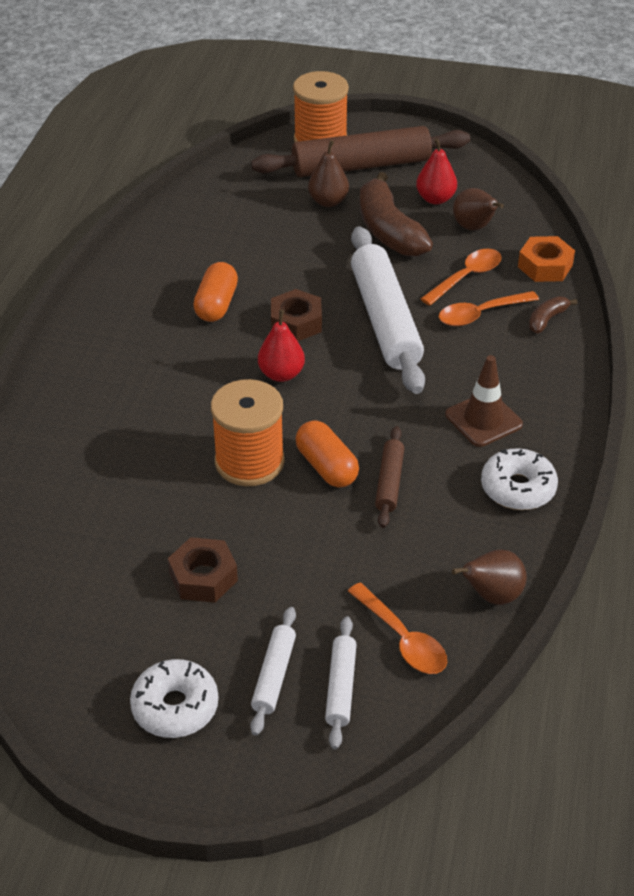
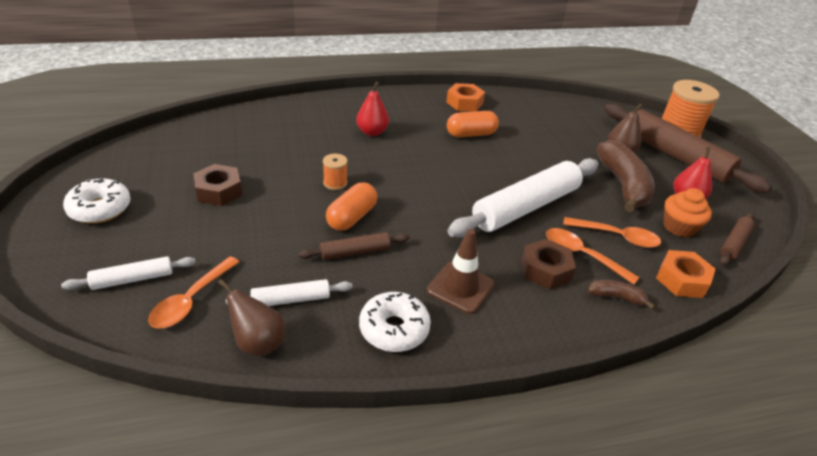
camera: 60 degrees right, 5 degrees down
orange spool [211,379,285,486] -> orange spool [323,154,348,190], size x0.47
white rolling pin [250,607,296,736] -> white rolling pin moved to [226,279,353,306]
red pear [258,310,305,382] -> red pear moved to [356,82,389,136]
brown nut [271,289,322,341] -> brown nut moved to [521,239,576,289]
brown banana [360,172,433,256] -> brown banana turned 135 degrees clockwise [597,140,655,213]
brown pear [453,188,504,230] -> orange cupcake [663,188,712,237]
none -> orange nut [446,83,485,112]
none -> brown rolling pin [720,212,755,266]

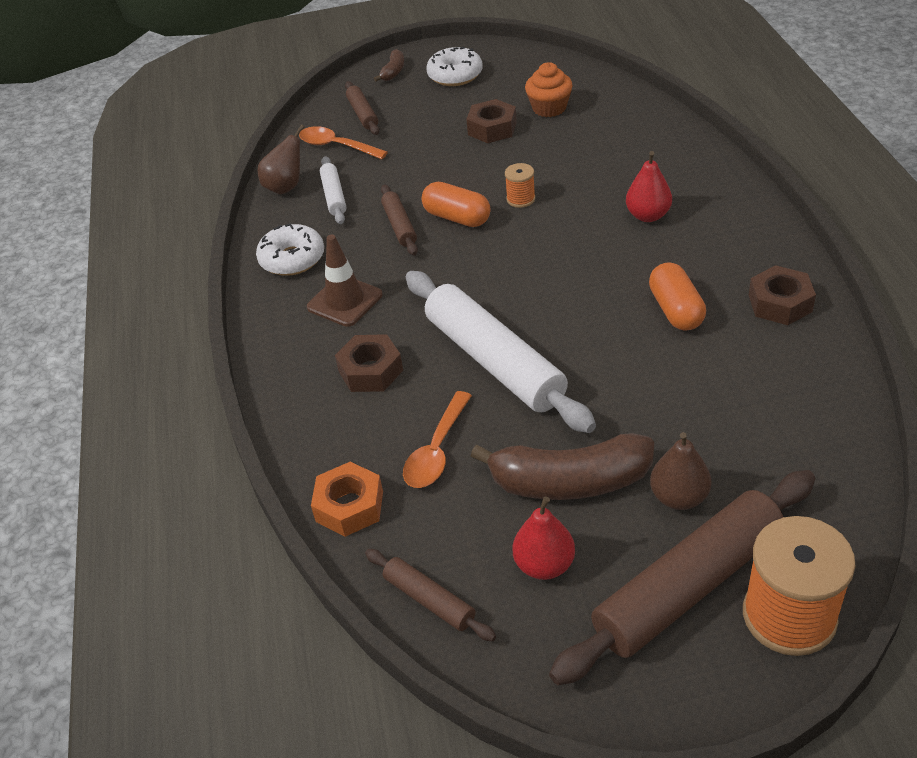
camera: 100 degrees right, 5 degrees up
white rolling pin [61,256,196,290] -> brown rolling pin [345,81,380,135]
orange nut [446,83,485,112] -> brown nut [749,265,816,325]
orange spoon [546,228,640,285] -> none
brown banana [588,280,655,310] -> brown banana moved to [374,49,404,81]
orange cupcake [663,188,712,237] -> orange cupcake moved to [525,62,573,117]

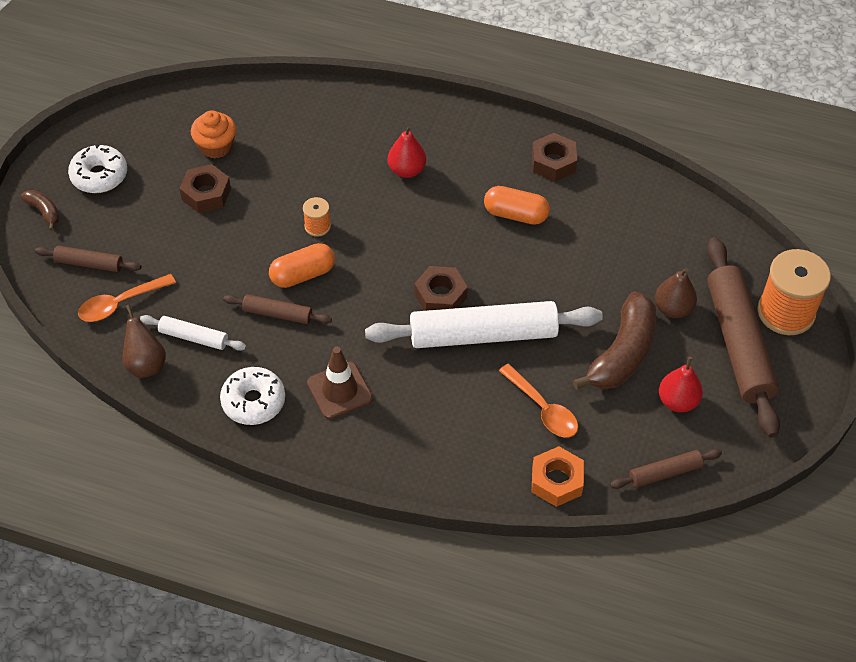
camera: 65 degrees left, 10 degrees up
brown nut [335,334,403,392] -> brown nut moved to [415,266,468,311]

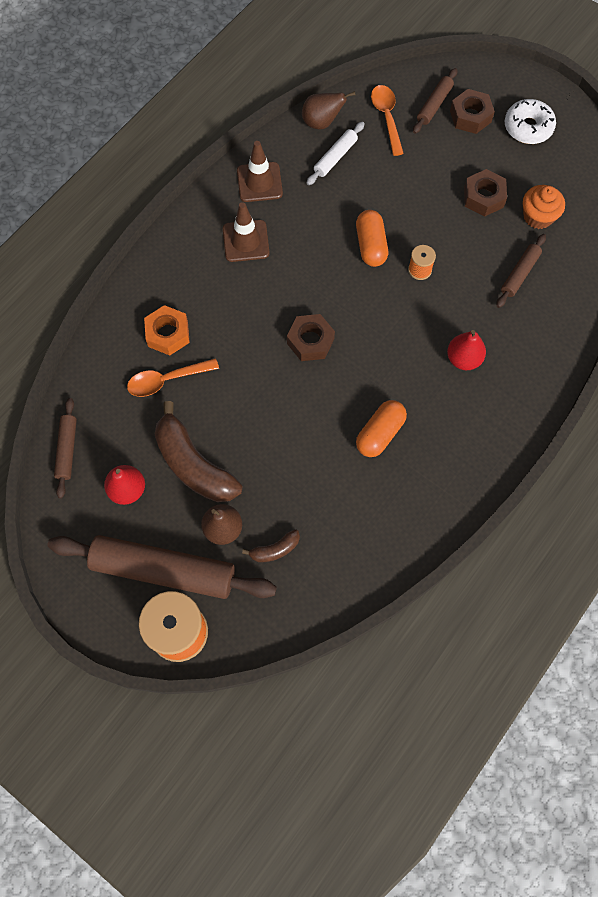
camera: 110 degrees right, 15 degrees up
brown banana [20,190,60,231] -> brown banana moved to [242,529,300,562]
white donut [220,367,285,425] -> brown traffic cone [237,141,283,202]
brown rolling pin [223,294,332,324] -> brown rolling pin moved to [496,234,546,308]
white rolling pin [365,301,603,348] -> none
brown nut [532,133,577,181] -> brown nut moved to [450,89,495,134]
orange nut [532,446,584,507] -> orange nut moved to [144,305,190,356]

